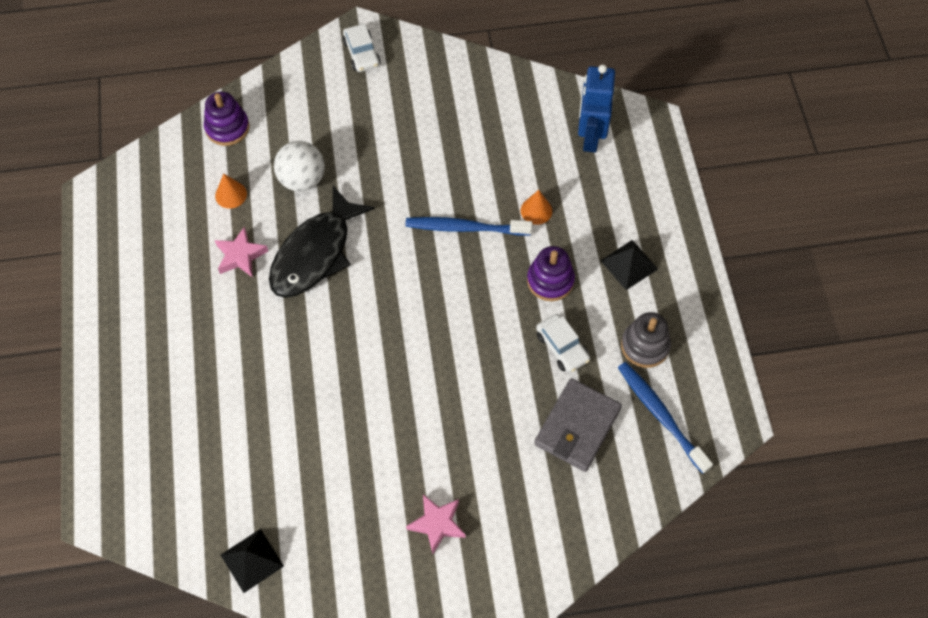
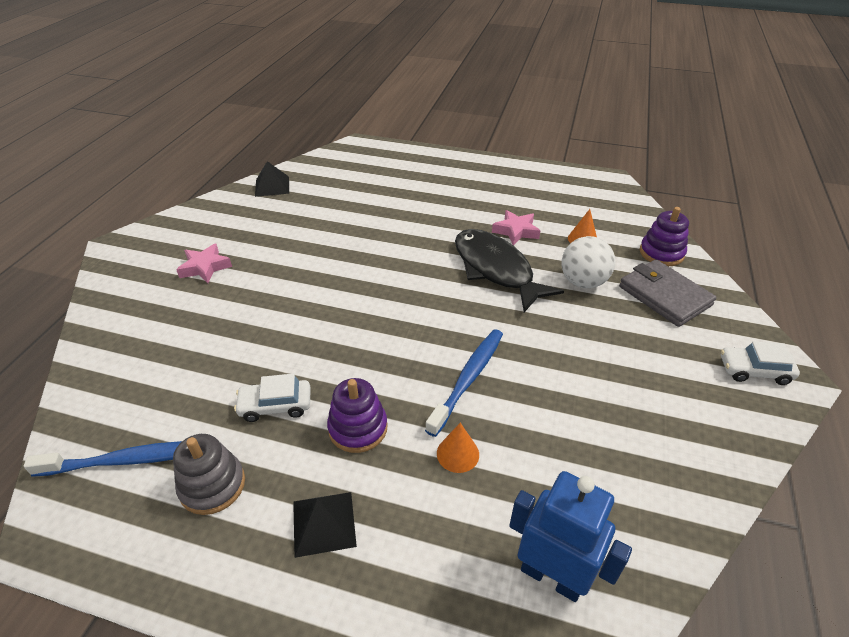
camera: 115 degrees right, 20 degrees down
grey wallet [534,378,622,472] -> grey wallet moved to [619,259,717,327]

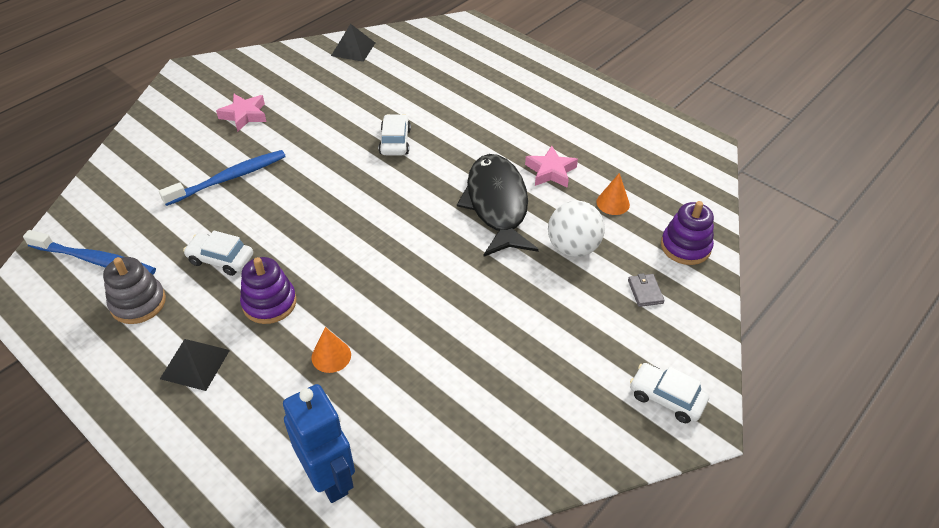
camera: 25 degrees right, 5 degrees up
blue toothbrush [425,329,503,437] -> blue toothbrush moved to [159,150,286,206]
grey wallet [619,259,717,327] -> grey wallet [628,273,665,307], size x0.43
none -> white car [379,114,411,155]

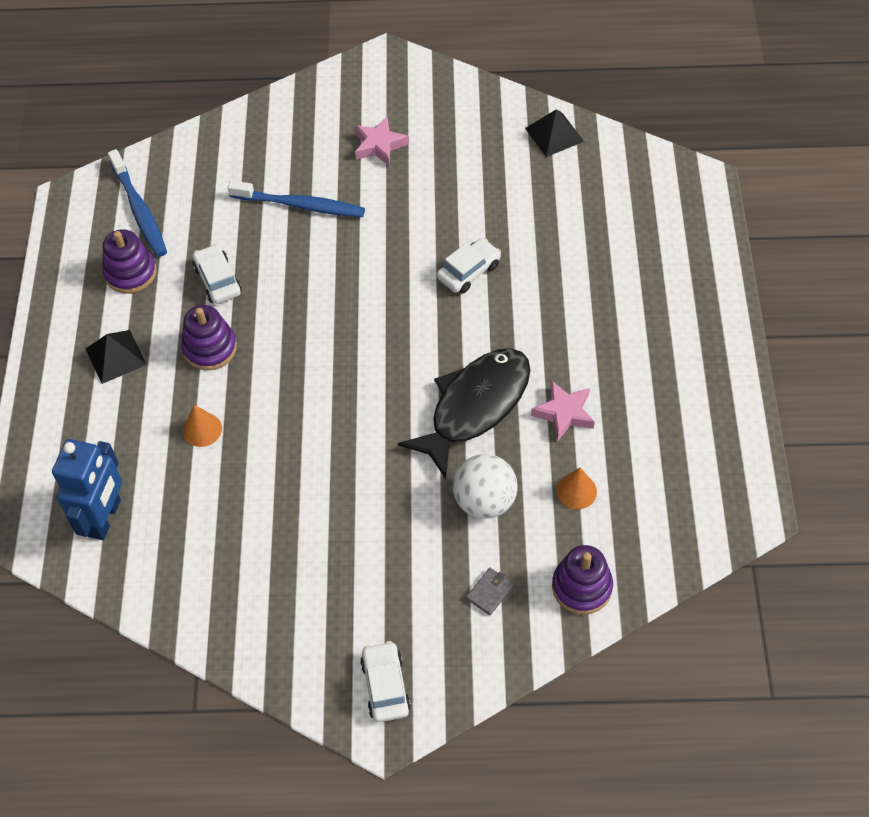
camera: 50 degrees right, 10 degrees up
grey stacking toy [103,257,166,324] -> purple stacking toy [102,229,157,294]

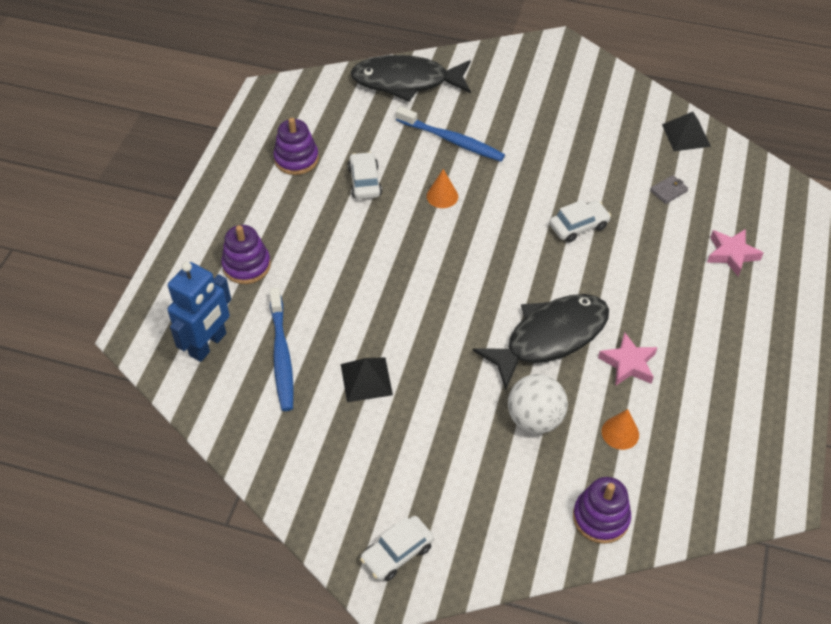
camera: 15 degrees right, 5 degrees down
black pyramid [86,330,147,384] -> black pyramid moved to [341,357,393,402]
blue toothbrush [108,149,167,257] -> blue toothbrush moved to [269,288,294,411]
purple stacking toy [181,305,237,370] -> purple stacking toy moved to [221,225,271,284]
orange cone [183,405,222,447] -> orange cone moved to [427,169,458,208]
pink star [355,117,409,166] -> pink star moved to [707,229,763,277]
white car [360,641,411,722] -> white car turned 135 degrees counterclockwise [360,516,434,581]
grey wallet [466,568,514,615] -> grey wallet moved to [650,175,688,204]
none -> black fish [350,55,471,102]

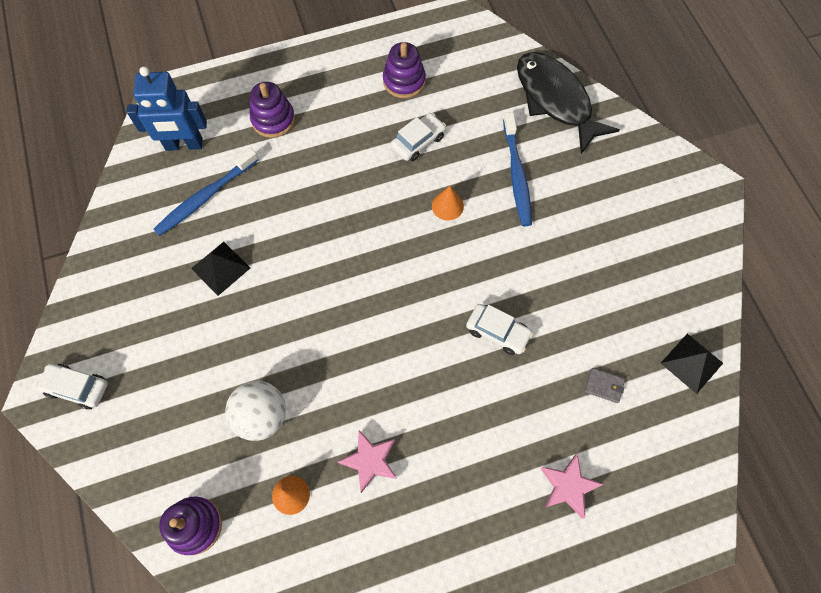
camera: 55 degrees right, 15 degrees up
black fish [473,294,609,390] -> none

